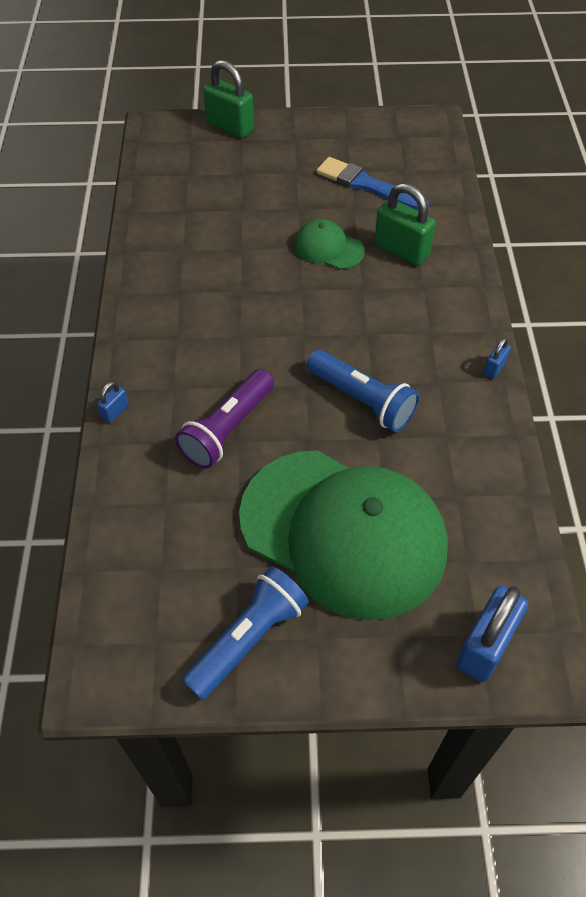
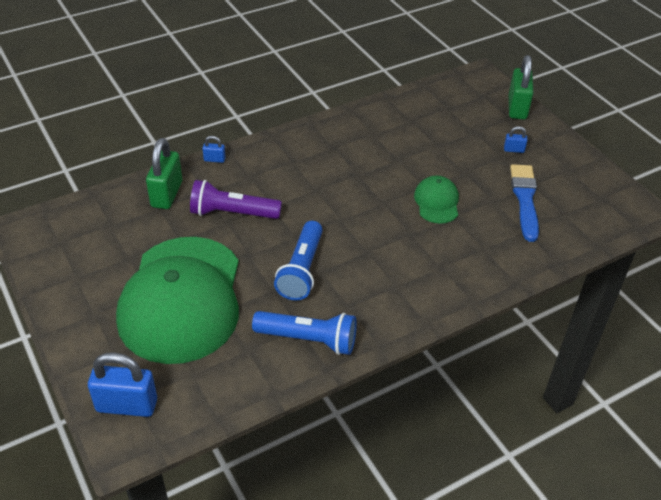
camera: 60 degrees right, 10 degrees down
blue flashlight [182,566,309,700] -> blue flashlight moved to [252,311,357,355]
green padlock [374,183,436,266] -> green padlock moved to [146,138,182,209]
blue padlock [484,337,511,378] -> blue padlock moved to [504,126,528,153]

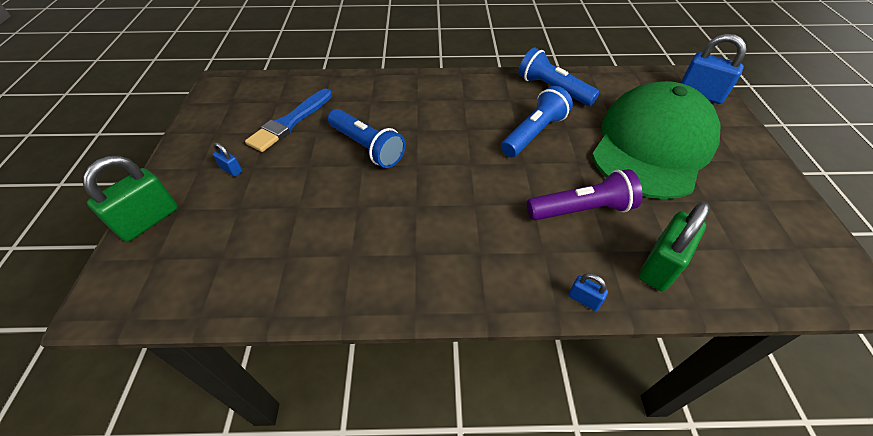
camera: 150 degrees left, 5 degrees up
purple flashlight [190,180,282,219] -> purple flashlight turned 45 degrees counterclockwise [527,169,642,221]
green cap [414,175,459,224] -> blue flashlight [328,109,406,168]

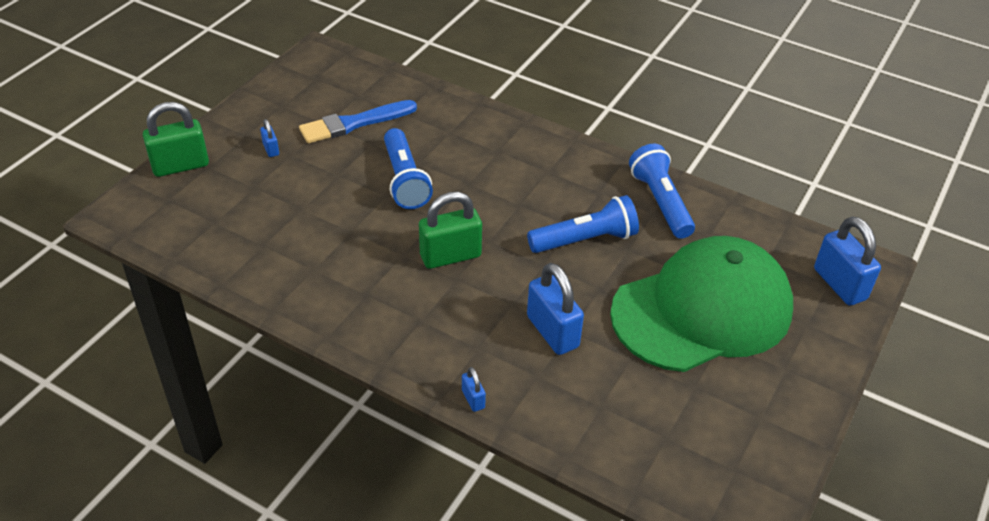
camera: 30 degrees right, 5 degrees down
purple flashlight [527,169,642,221] -> blue padlock [527,263,584,355]
green padlock [639,202,710,291] -> green padlock moved to [419,192,482,269]

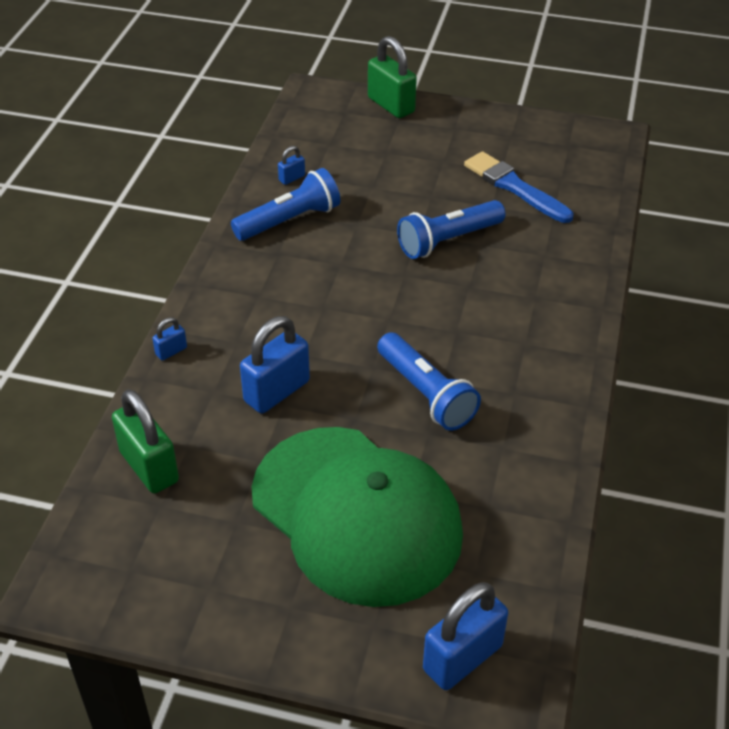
camera: 75 degrees right, 0 degrees up
blue padlock [260,119,279,157] -> blue padlock moved to [278,146,305,185]
green padlock [419,192,482,269] -> green padlock moved to [112,389,179,493]
blue flashlight [629,144,695,239] -> blue flashlight moved to [231,168,340,241]

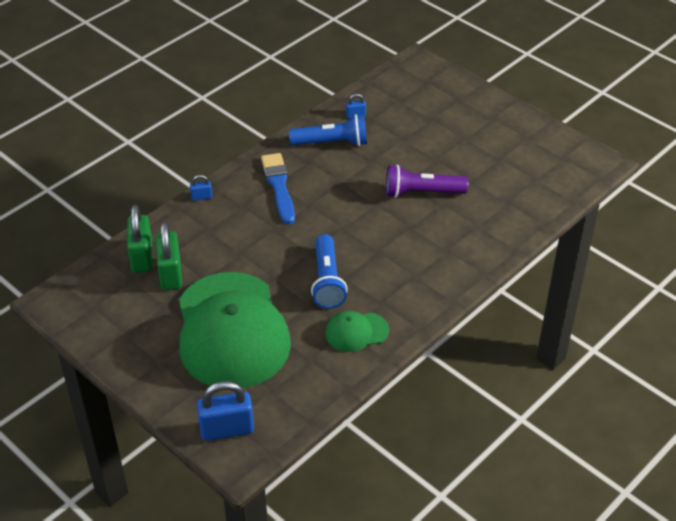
camera: 30 degrees right, 0 degrees up
blue padlock [240,316,310,413] -> none
green padlock [368,36,417,118] -> green padlock moved to [156,221,182,290]
blue flashlight [397,200,505,259] -> purple flashlight [386,165,468,198]
blue brush [464,151,573,223] -> blue brush moved to [261,153,295,224]
none -> green cap [325,311,389,352]

